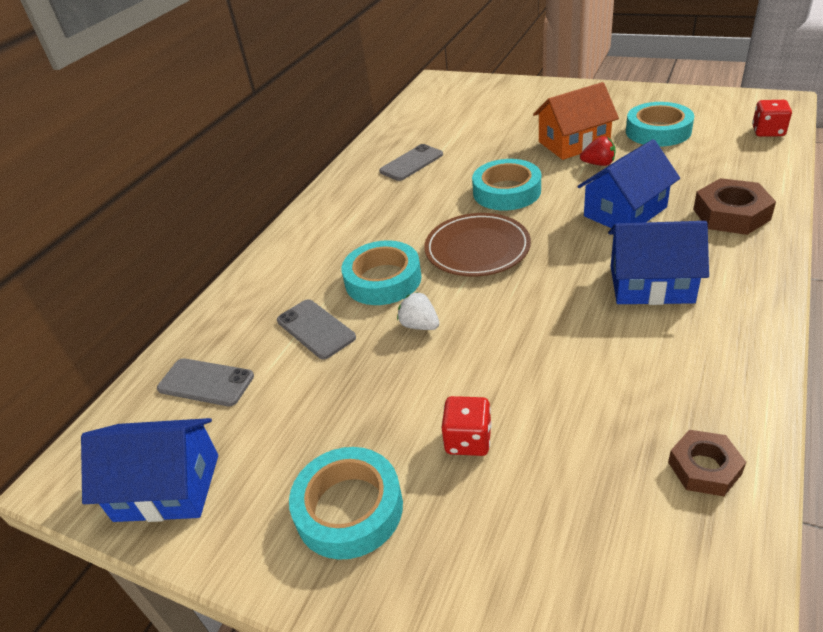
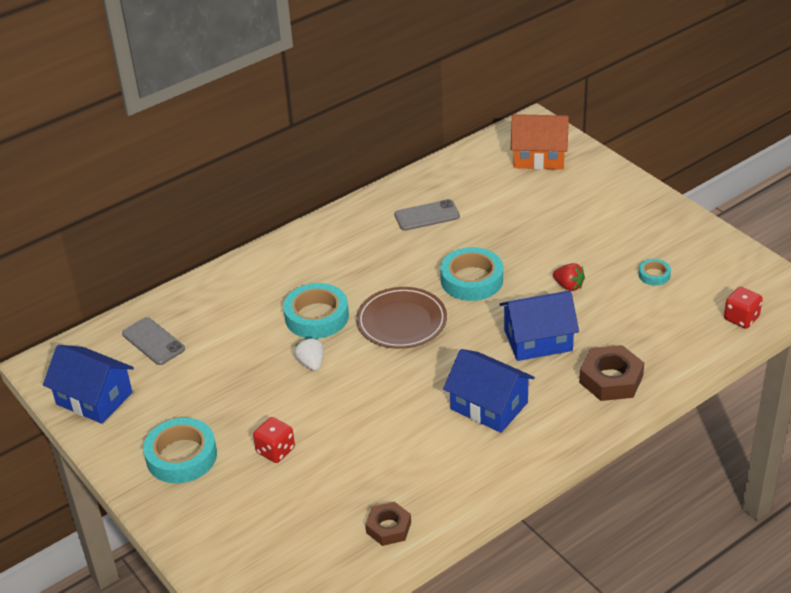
camera: 25 degrees right, 0 degrees up
grey phone [277,299,356,360] -> none
orange house [533,82,619,160] -> orange house moved to [511,114,569,170]
turquoise tape [626,102,694,146] -> turquoise tape [638,259,671,286], size x0.50

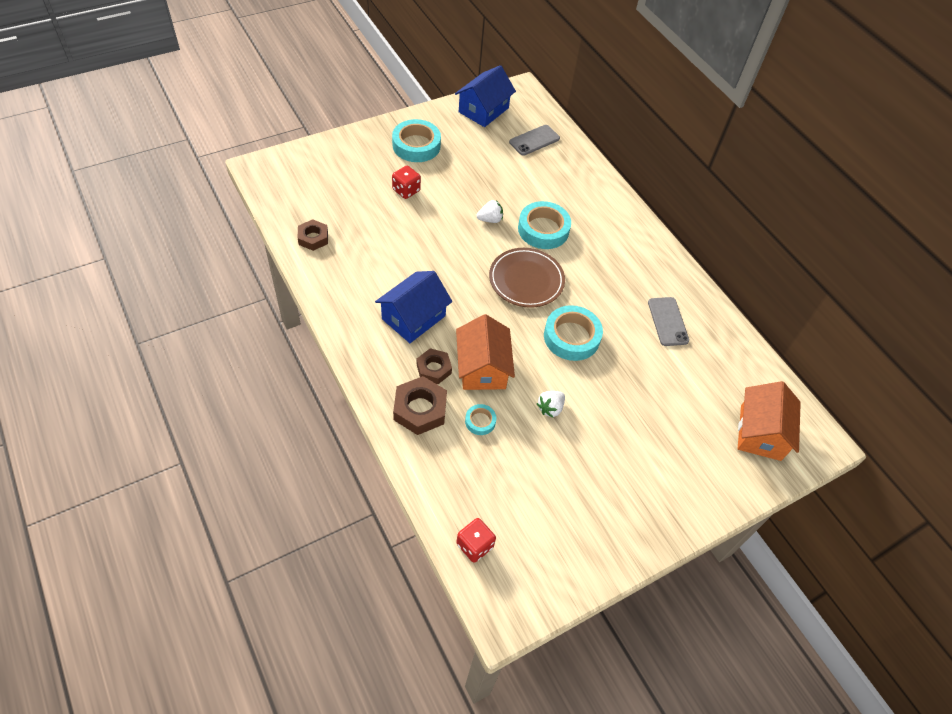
camera: 90 degrees right, 15 degrees up
blue house [499,291,579,361] -> orange house [456,314,515,390]
red strawberry [553,263,585,291] -> white strawberry [537,391,565,418]
turquoise tape [638,259,671,286] -> turquoise tape moved to [465,404,496,435]
none -> brown nut [417,348,452,384]

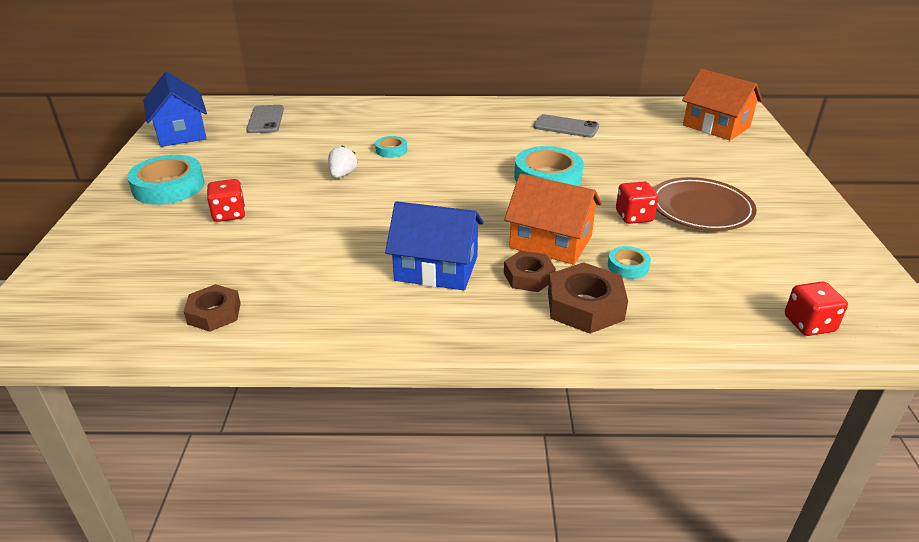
camera: 55 degrees left, 20 degrees down
blue house [375,271,452,343] -> blue house turned 60 degrees counterclockwise [385,201,484,290]
brown plate [489,248,565,308] -> brown plate moved to [654,177,757,231]
turquoise tape [518,201,571,249] -> turquoise tape [375,136,407,158], size x0.50
white strawberry [537,391,565,418] -> red dice [616,181,659,224]

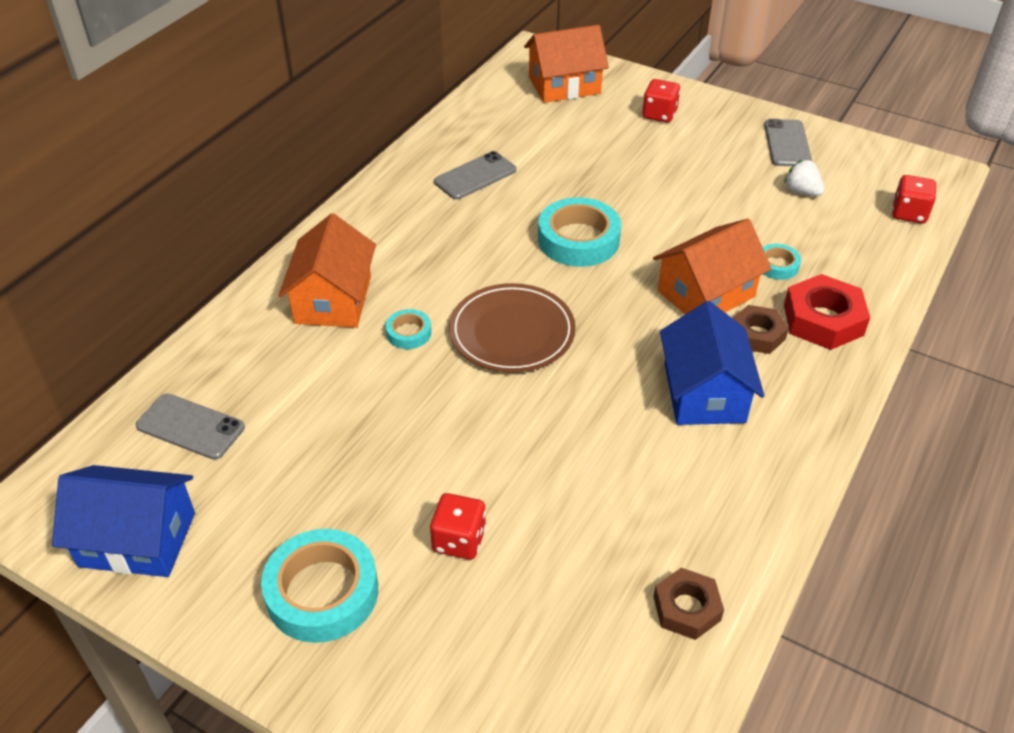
camera: 60 degrees left, 10 degrees up
white strawberry [328,145,358,178] -> white strawberry moved to [784,160,825,196]
blue house [385,201,484,290] -> blue house turned 45 degrees counterclockwise [660,301,764,425]
brown nut [548,262,628,334] -> red nut [784,274,870,350]
red dice [616,181,659,224] -> red dice moved to [642,79,680,123]
brown plate [654,177,757,231] -> brown plate moved to [449,283,576,373]
none -> orange house [278,213,376,328]
none -> grey phone [764,119,812,166]

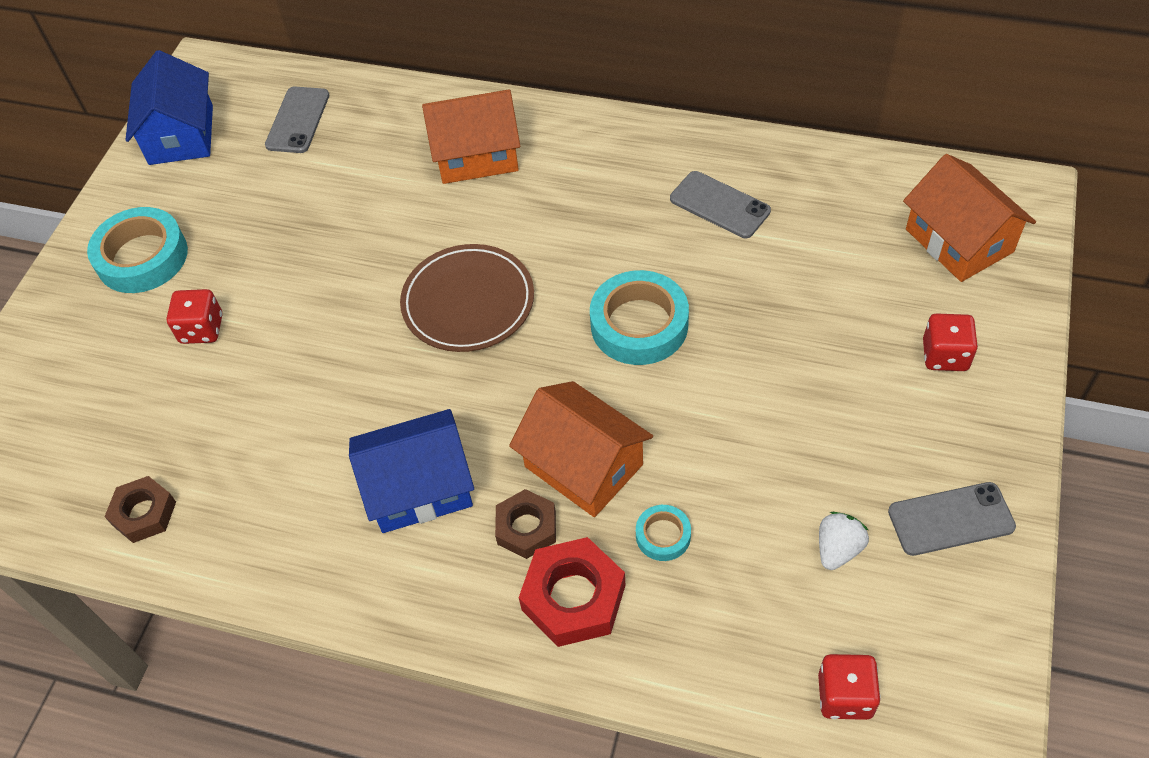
camera: 80 degrees right, 10 degrees up
turquoise tape [385,309,431,349] -> none

